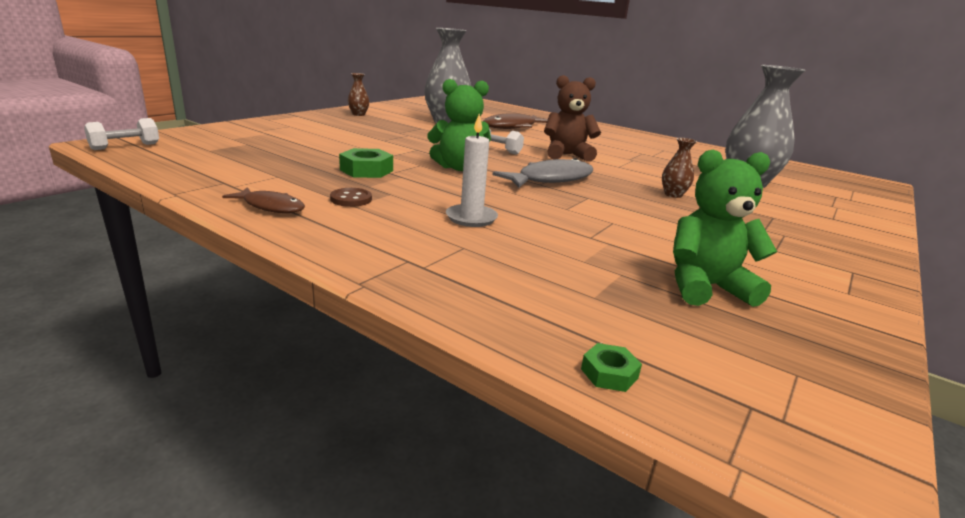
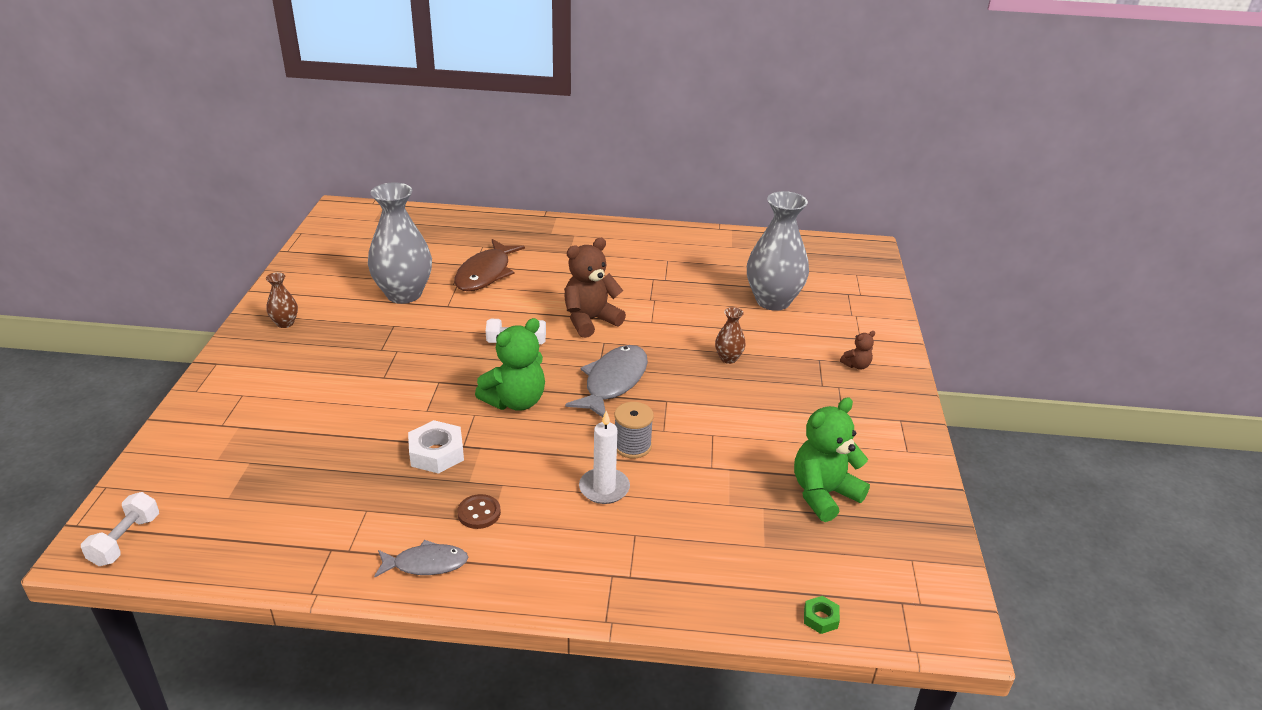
camera: 30 degrees left, 10 degrees up
brown fish [222,187,305,213] -> grey fish [374,540,468,578]
green nut [339,148,393,178] -> white nut [408,420,464,474]
none -> grey spool [615,402,654,458]
none -> brown teddy bear [840,331,875,370]

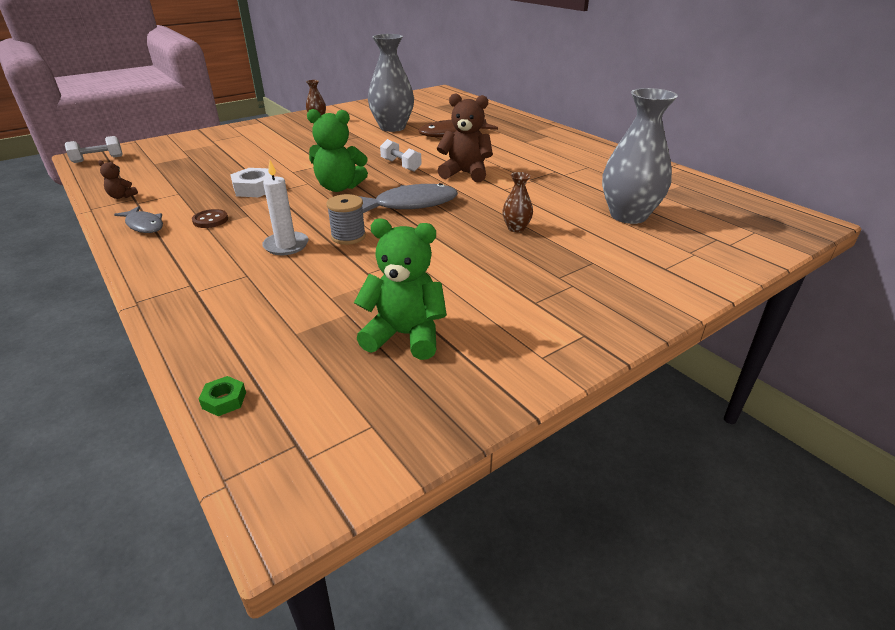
camera: 50 degrees right, 0 degrees up
brown teddy bear [840,331,875,370] -> brown teddy bear moved to [98,160,138,199]

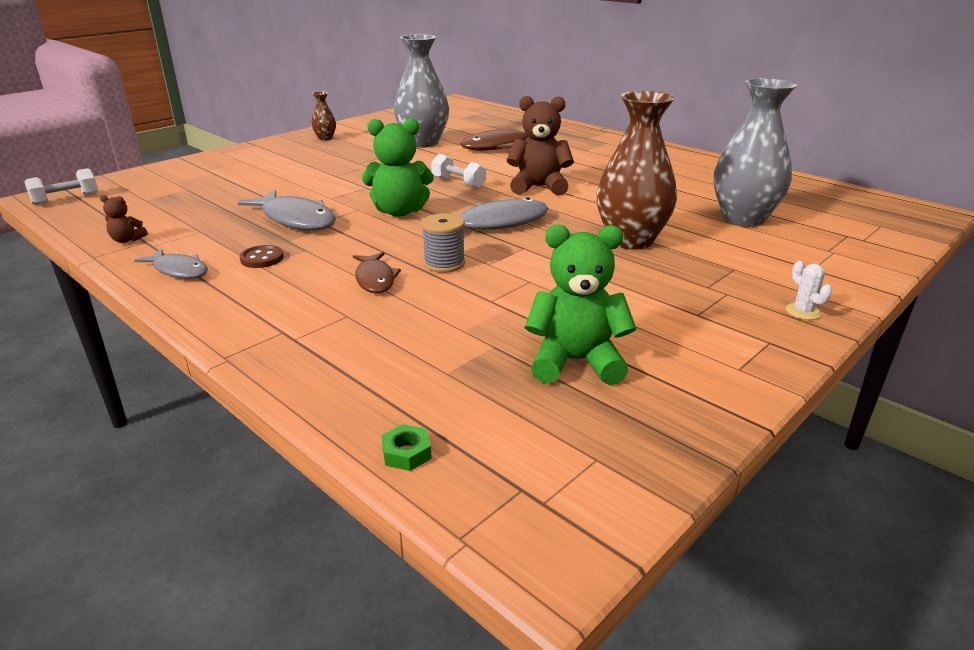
camera: 10 degrees left, 5 degrees down
white nut [230,168,272,197] -> grey fish [238,190,336,230]
white candle [262,160,309,255] -> brown fish [353,252,401,293]
brown vase [502,172,533,232] -> brown vase [597,91,677,250], size x2.21
none -> white cactus [786,261,832,320]

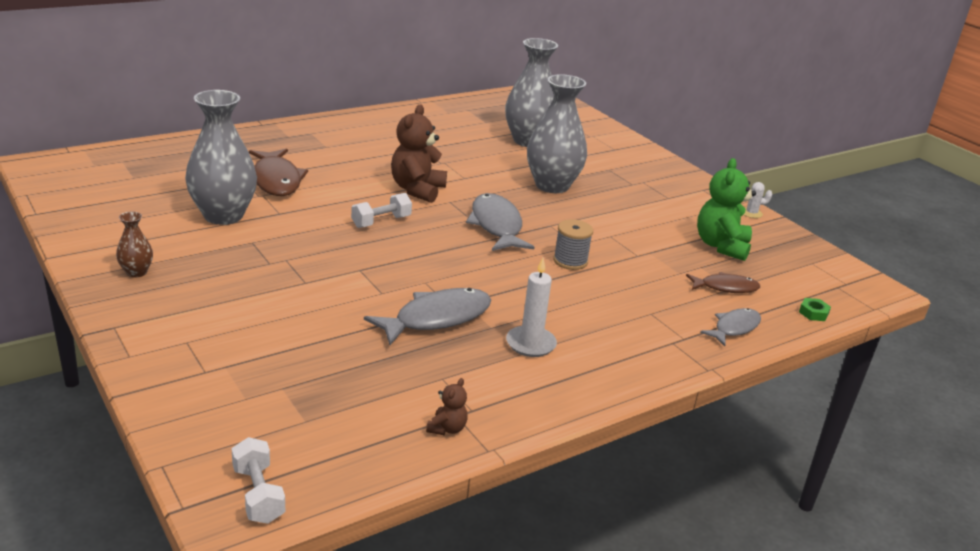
camera: 80 degrees left, 0 degrees up
grey fish [134,249,208,279] -> grey fish moved to [700,308,761,346]
brown button [239,245,284,268] -> white candle [506,258,557,357]
brown fish [353,252,401,293] -> brown fish moved to [686,272,760,293]
green teddy bear [362,118,434,217] -> none
brown vase [597,91,677,250] -> grey vase [527,74,587,193]
white cactus [786,261,832,320] -> white cactus moved to [743,182,772,218]

